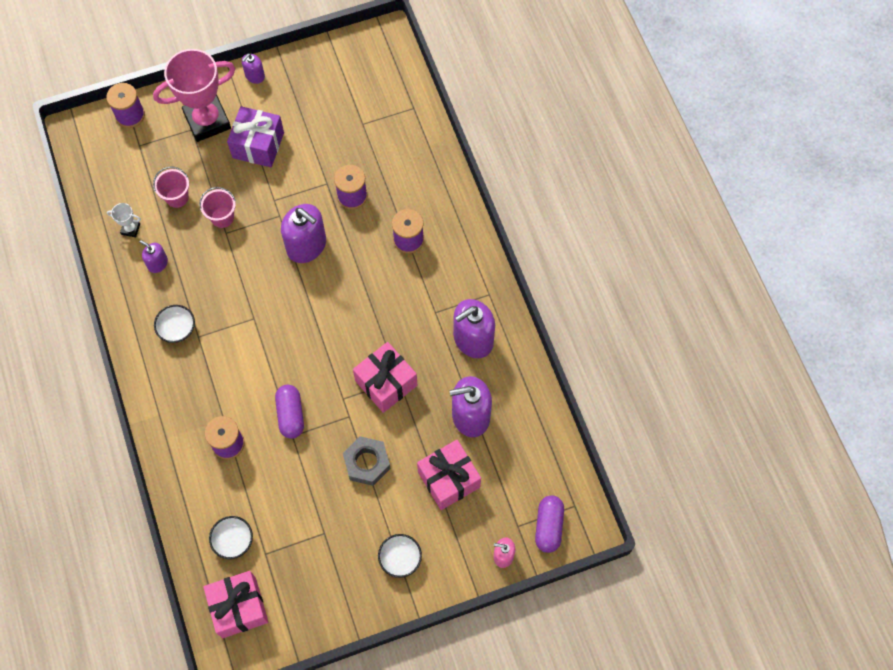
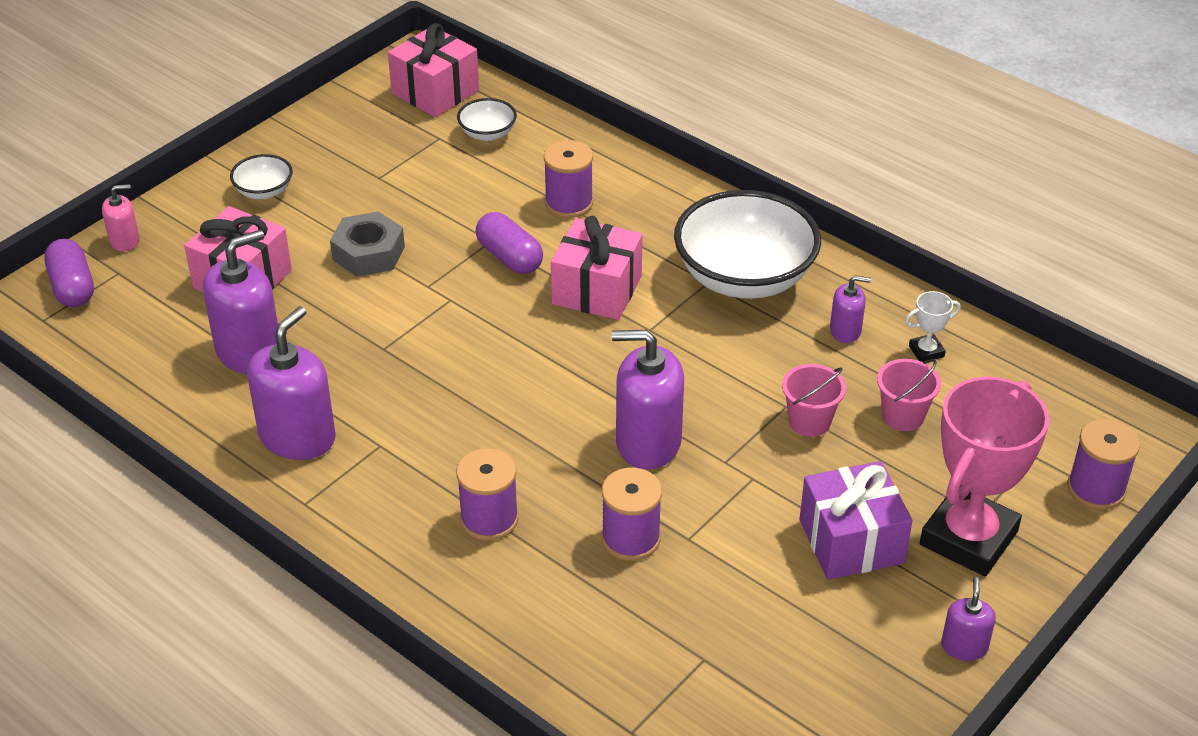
camera: 150 degrees right, 25 degrees down
white bowl [154,305,195,343] -> white bowl [674,190,821,299], size x2.21
pink gift [353,342,417,413] -> pink gift moved to [551,216,643,320]

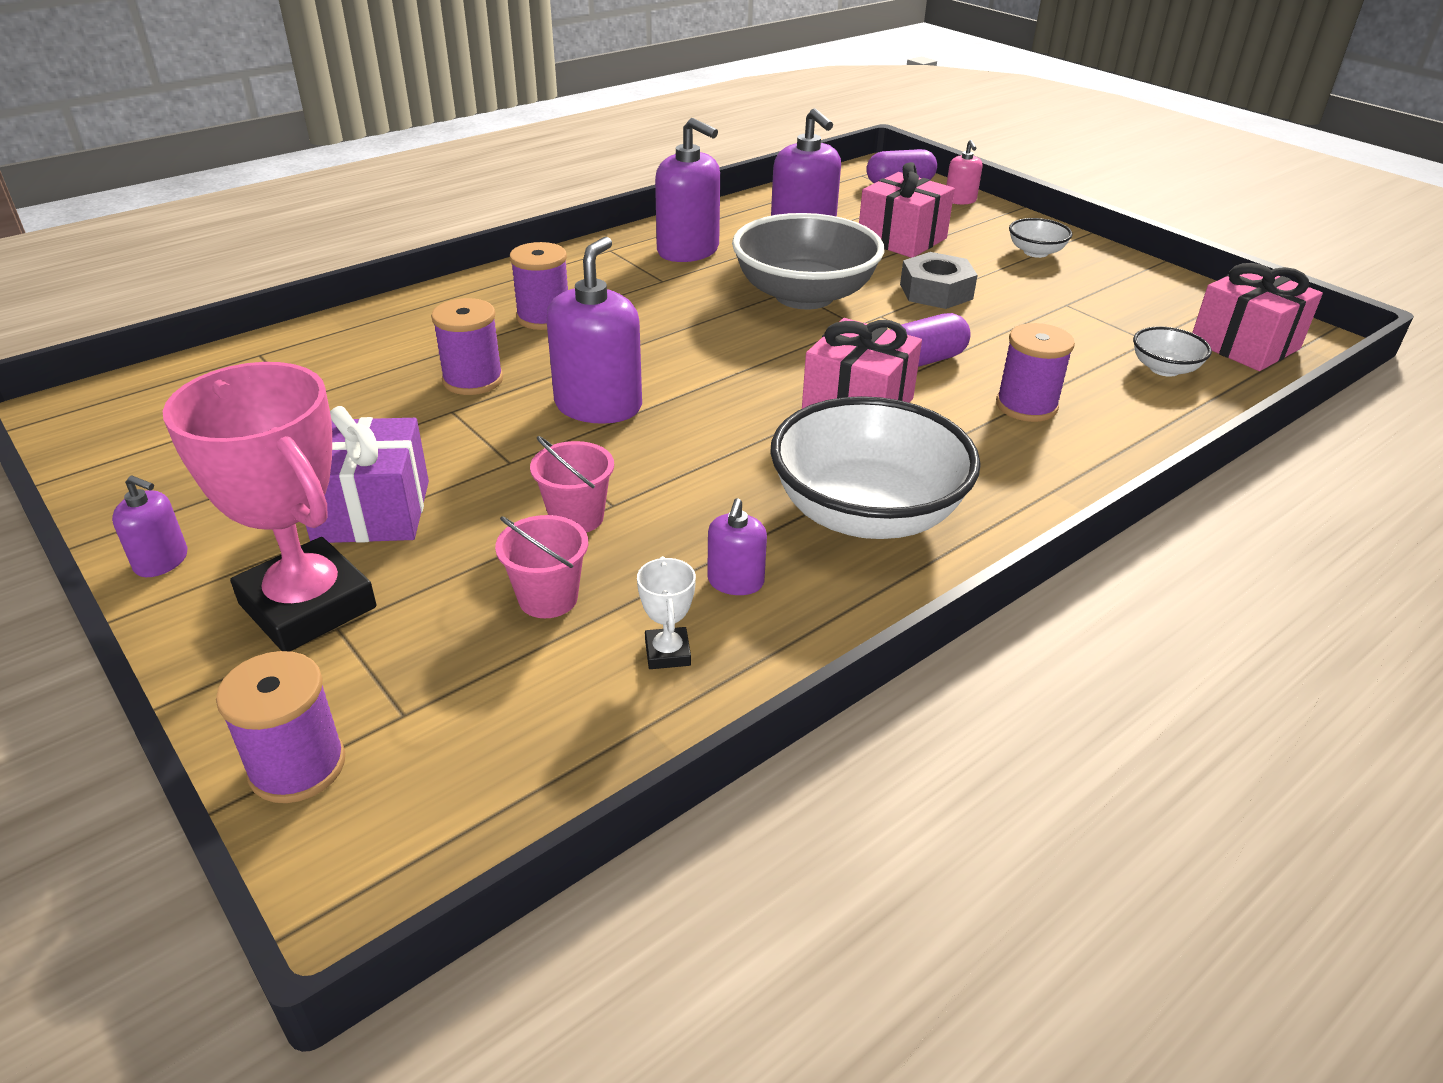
camera: 100 degrees right, 5 degrees down
none -> grey bowl [732,213,884,310]

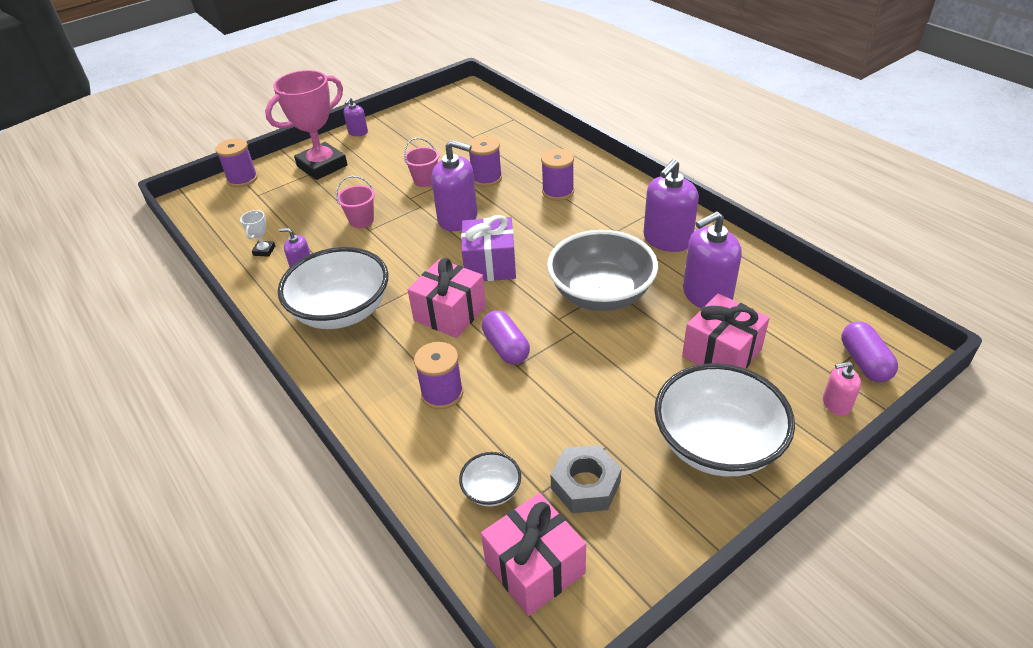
camera: 95 degrees right, 5 degrees up
purple gift [306,406,429,543] -> purple gift moved to [461,215,516,281]
pink bucket [495,515,588,618] -> pink bucket moved to [404,138,439,187]
white trophy [637,556,696,669] -> white trophy turned 75 degrees counterclockwise [240,210,275,257]
grey nut [900,252,978,309] -> grey nut moved to [551,445,622,513]
white bowl [1009,218,1072,258] -> white bowl [654,363,795,477], size x2.21

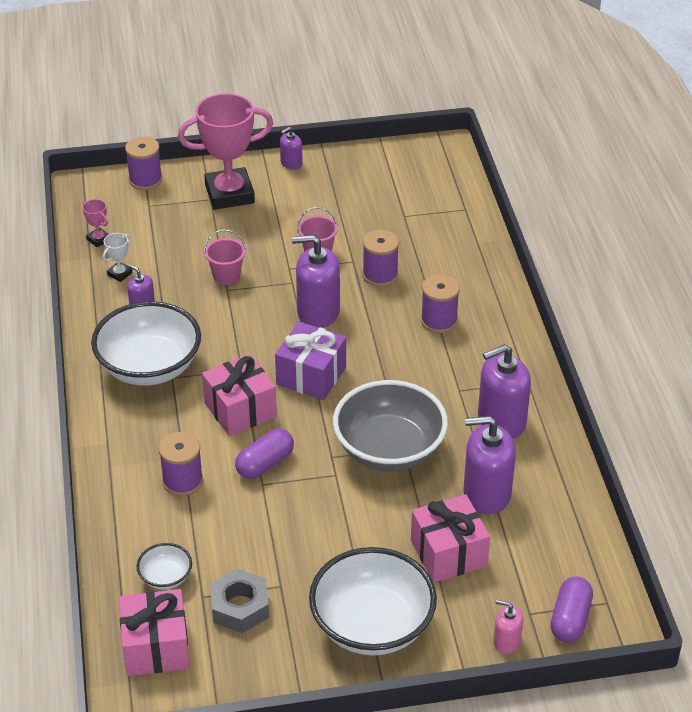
camera: 25 degrees right, 0 degrees up
purple soap dispenser [431,140,478,231] -> purple soap dispenser turned 135 degrees clockwise [292,235,340,328]
purple capsule [482,310,530,365] -> purple capsule turned 45 degrees clockwise [235,428,294,479]
none -> pink trophy [82,199,109,247]

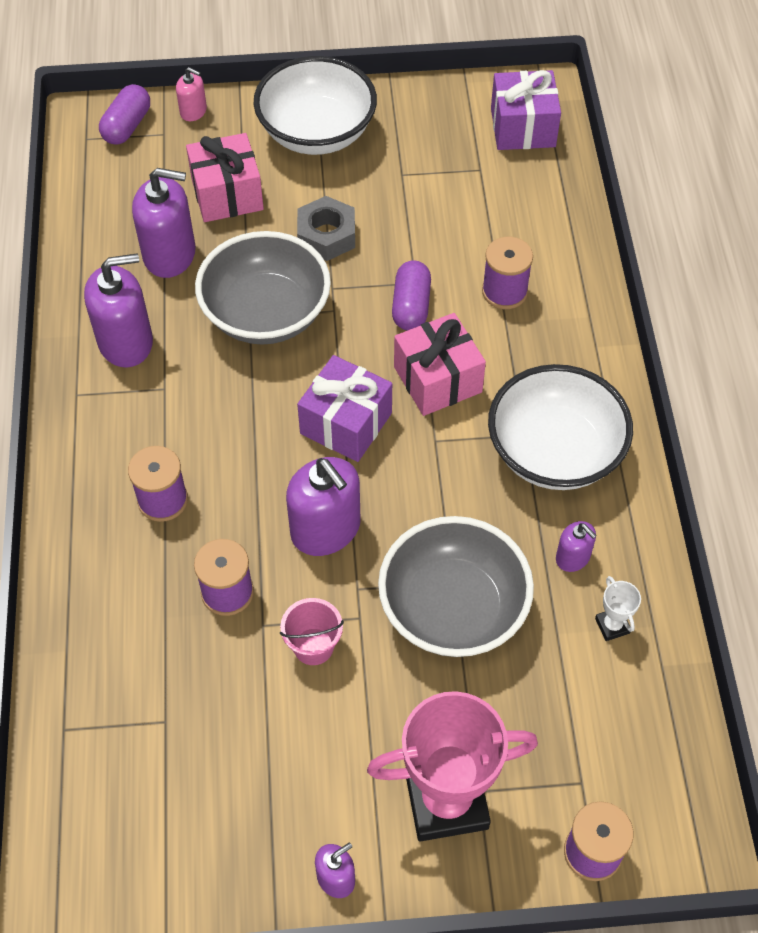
camera: 175 degrees left, 15 degrees up
pink trophy [82,199,109,247] -> none
white trophy [102,233,133,282] -> white trophy turned 60 degrees counterclockwise [595,576,641,641]
pink gift [119,589,190,676] -> purple gift [491,70,561,150]
white bowl [137,543,192,590] -> none
pink bucket [204,229,246,285] -> grey bowl [378,516,534,657]
grey nut [210,569,269,633] -> grey nut moved to [297,196,355,261]
purple capsule [235,428,294,479] -> purple capsule turned 45 degrees counterclockwise [392,260,431,331]
purple soap dispenser [292,235,340,328] -> purple soap dispenser turned 45 degrees clockwise [286,457,360,556]

